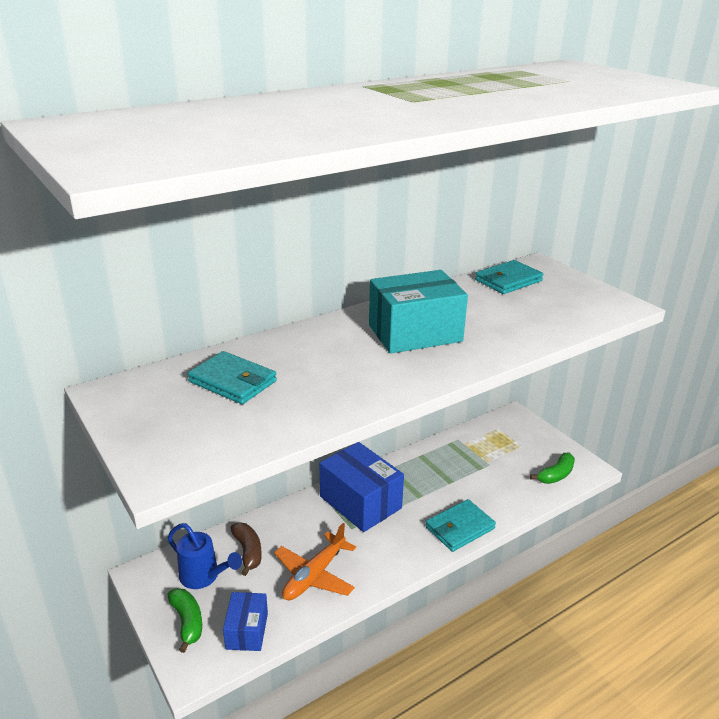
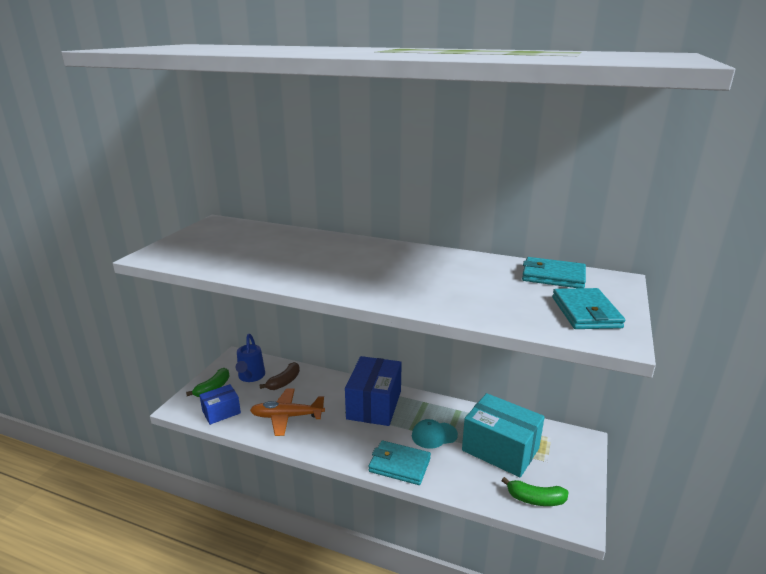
camera: 55 degrees right, 5 degrees down
turquoise wallet [188,351,277,404] -> turquoise wallet moved to [552,288,625,329]
turquoise box [369,270,468,354] -> turquoise box moved to [462,393,545,477]
none -> turquoise cap [412,419,458,449]

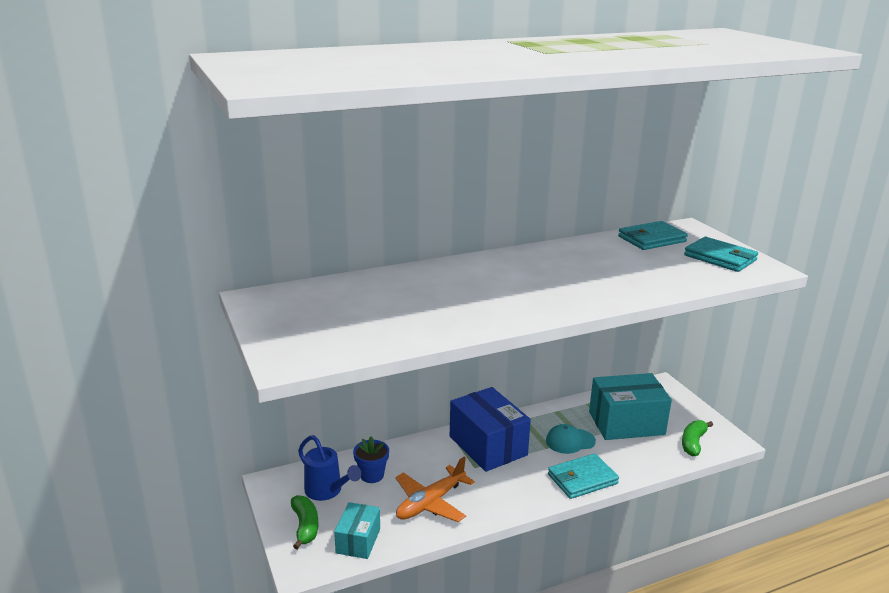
camera: 45 degrees left, 0 degrees up
blue box [199,384,241,425] -> turquoise box [334,502,380,559]
brown banana [260,362,300,390] -> blue flower pot [353,436,389,483]
turquoise cap [412,419,458,449] -> turquoise cap turned 45 degrees clockwise [546,424,596,454]
green banana [501,477,569,506] -> green banana turned 150 degrees clockwise [682,420,713,457]

